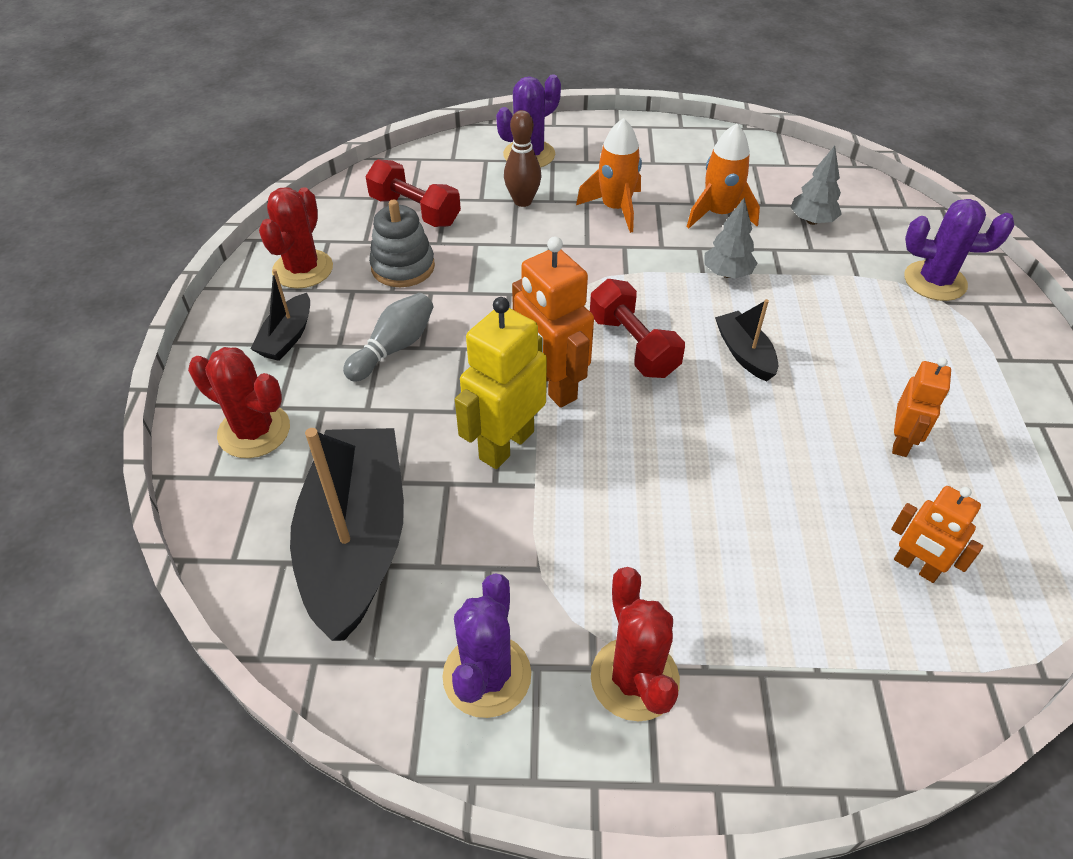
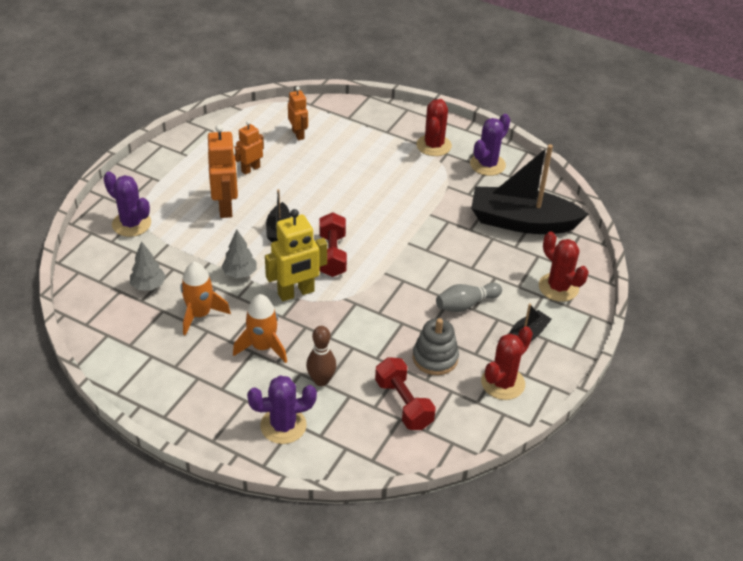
camera: 155 degrees left, 5 degrees down
black boat [290,428,404,641] -> black boat turned 75 degrees clockwise [471,144,588,234]
yellow robot [455,297,547,469] -> yellow robot moved to [265,209,327,301]
orange robot [512,236,594,408] -> orange robot moved to [208,124,238,218]

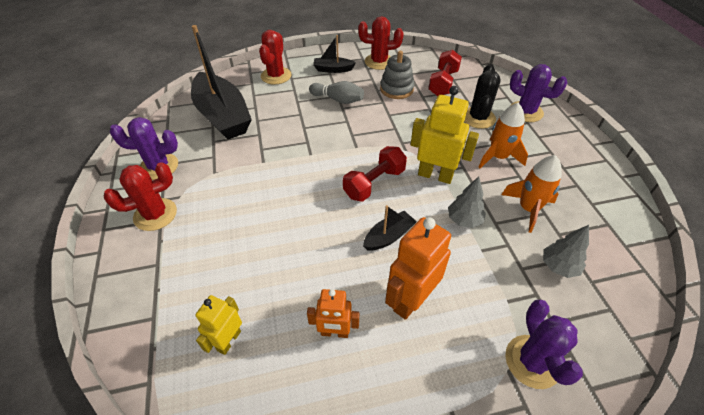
camera: 130 degrees left, 5 degrees up
orange robot [288,87,308,140] -> yellow robot [195,295,242,355]
brown bowling pin [306,326,336,386] -> black cactus [464,64,501,129]

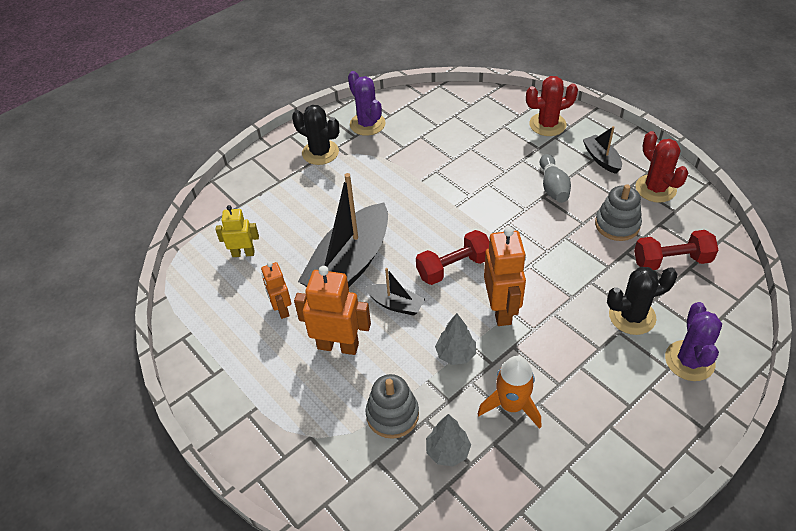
camera: 65 degrees right, 0 degrees up
red cactus [104,162,177,231] -> black cactus [292,105,339,165]
black boat [191,25,252,140] -> black boat moved to [298,173,388,287]
red dumbbell [343,146,407,201] -> red dumbbell turned 45 degrees counterclockwise [416,230,489,285]
yellow robot [411,86,479,184] -> orange robot [484,227,526,326]
orange rocket [478,103,528,168] -> none
purple cactus [505,300,583,389] -> none
none -> grey stacking toy [365,374,419,439]

